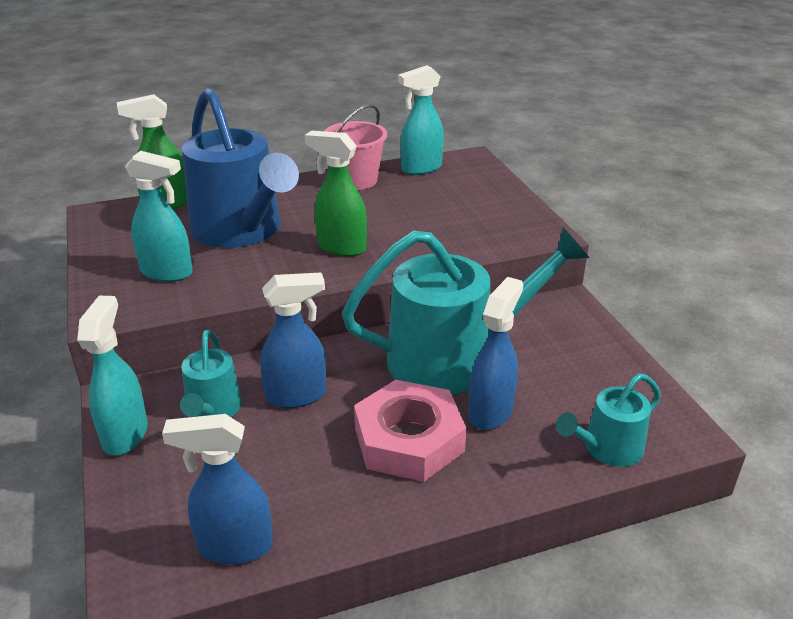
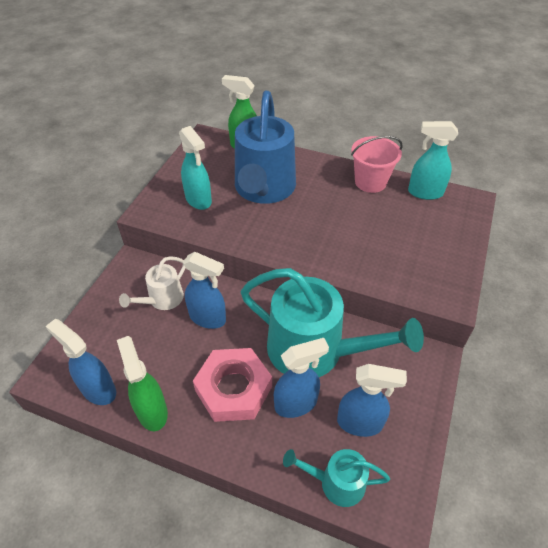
camera: 40 degrees right, 15 degrees up
turquoise spray bottle [77,296,148,455] -> none
turquoise watering can [180,330,242,417] -> white watering can [119,256,186,310]
green spray bottle [305,131,367,257] -> green spray bottle moved to [117,336,168,431]
none -> blue spray bottle [337,364,407,437]

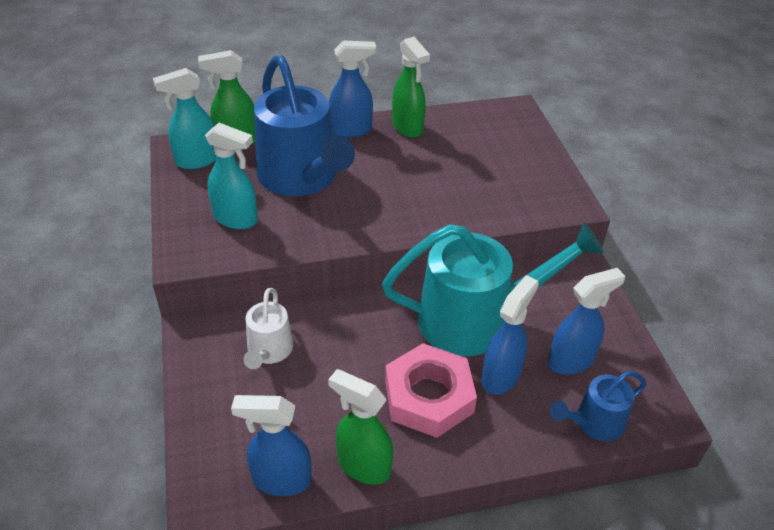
camera: 35 degrees left, 5 degrees down
blue spray bottle [183,252,226,329] -> blue spray bottle moved to [329,40,376,138]
turquoise watering can [283,449,390,507] -> blue watering can [550,371,646,441]
pink bucket [351,136,403,193] -> green spray bottle [392,37,430,138]
turquoise spray bottle [408,121,458,200] -> turquoise spray bottle moved to [153,68,217,169]

